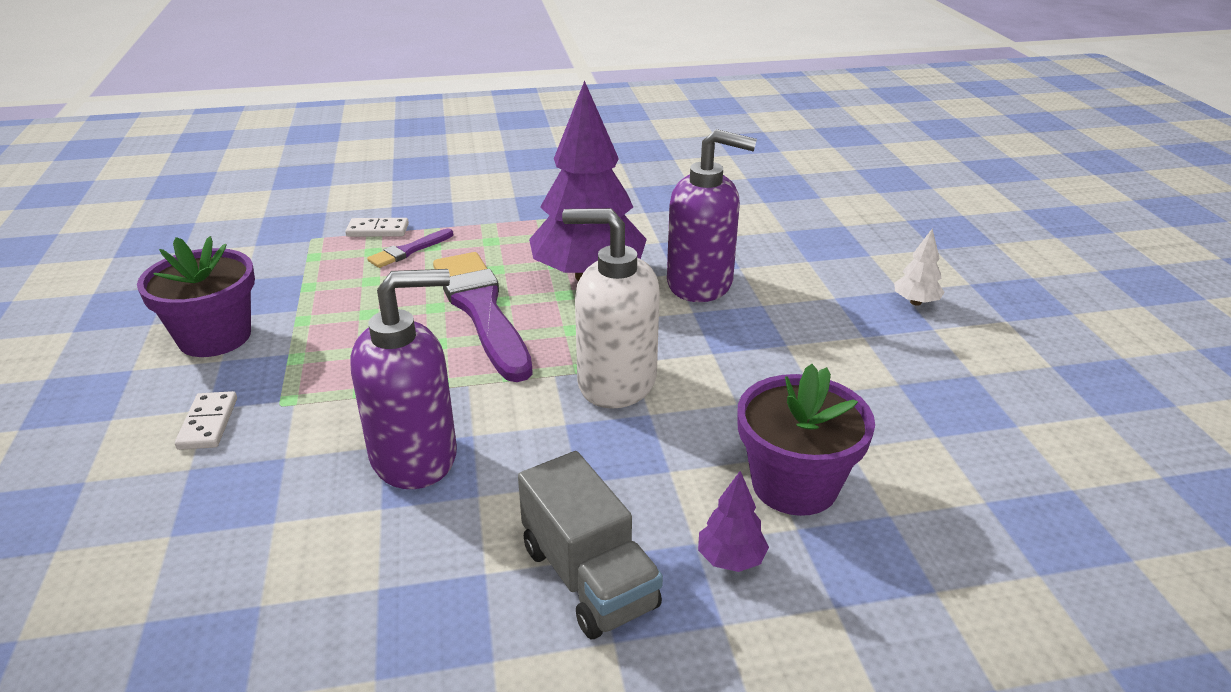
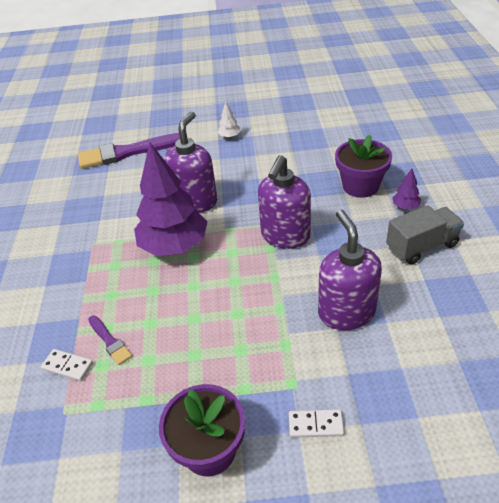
camera: 80 degrees left, 10 degrees up
white domino [345,218,409,237] -> white domino turned 75 degrees counterclockwise [41,349,93,381]
purple brush [433,252,533,382] -> purple brush moved to [78,133,180,169]
white soap dispenser [562,208,659,409] -> purple soap dispenser [258,155,311,249]

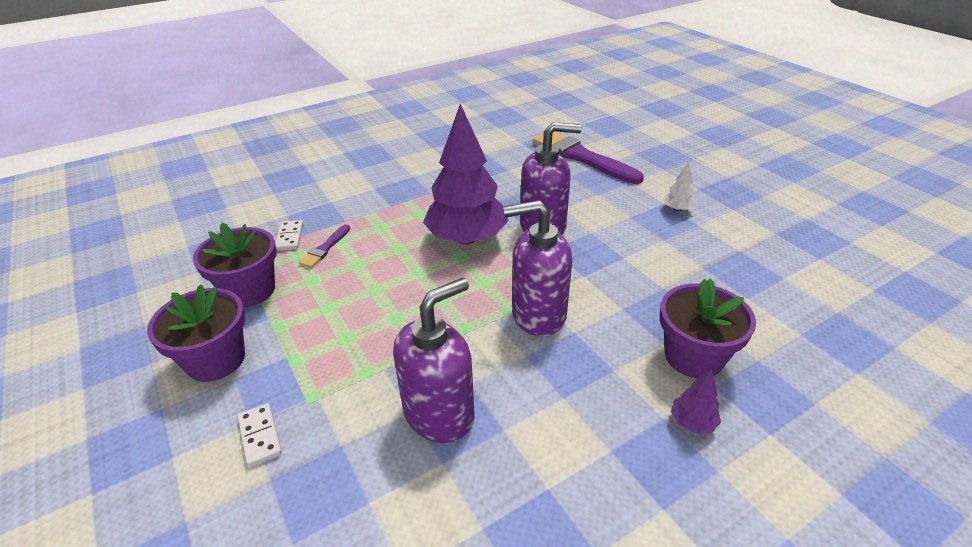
camera: 60 degrees right, 5 degrees down
grey truck [386,205,464,265] -> none
none -> purple flower pot [193,223,277,307]

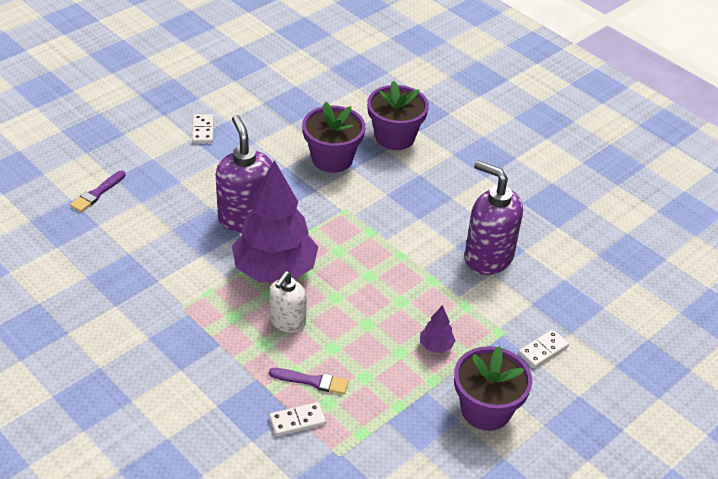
camera: 105 degrees left, 5 degrees up
purple flower pot [193,223,277,307] -> purple flower pot moved to [302,102,365,173]
purple soap dispenser [503,200,572,336] -> none
purple brush [533,132,644,184] -> purple brush [70,171,126,212], size x0.46
white tree [663,162,696,212] -> white domino [192,114,214,143]
purple tree [671,369,721,433] -> purple tree moved to [420,305,456,353]
none -> white soap dispenser [269,271,307,333]

